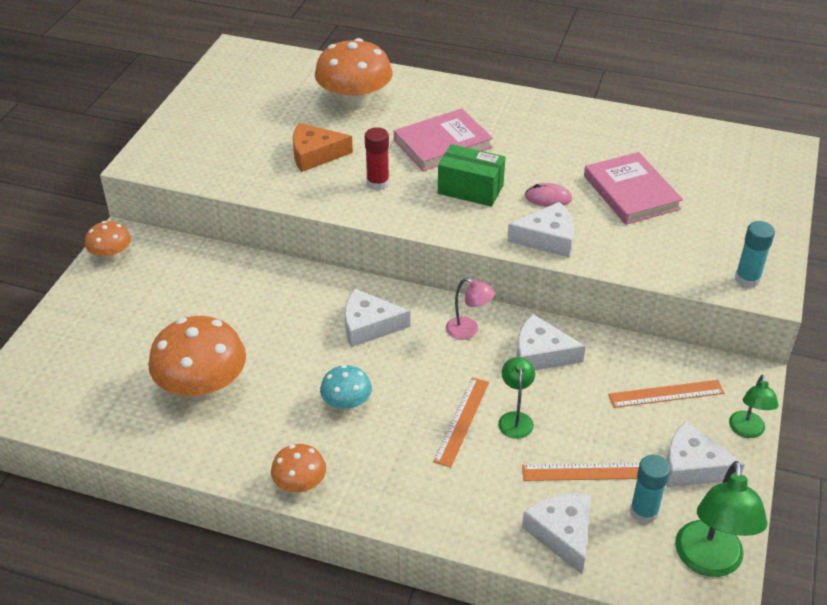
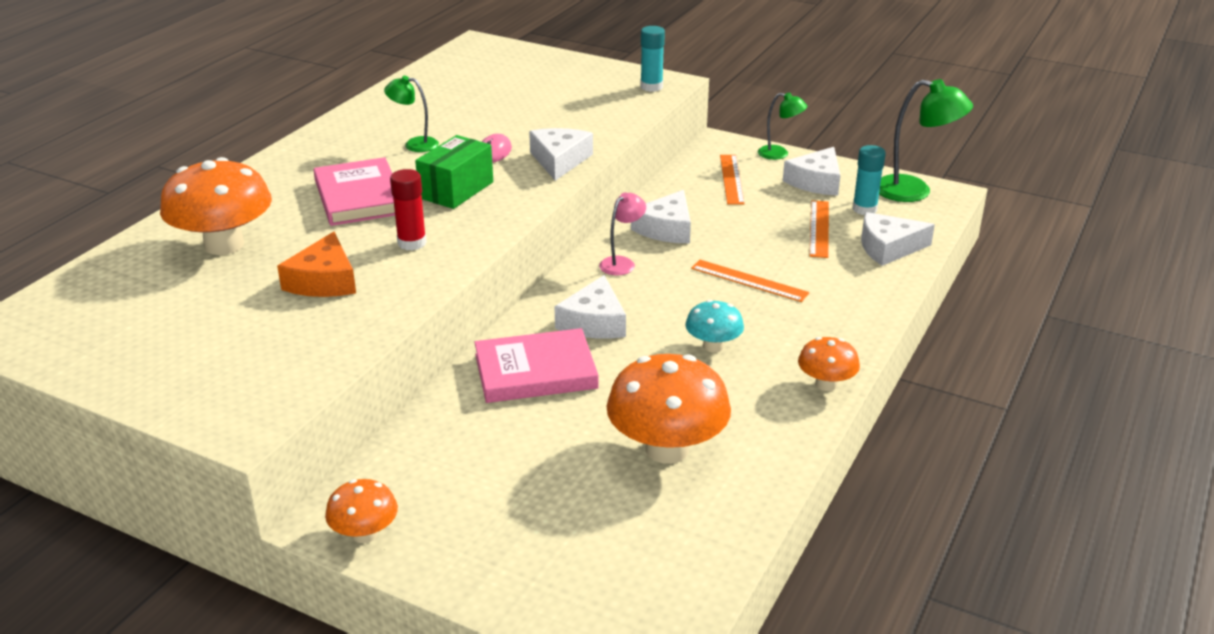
camera: 80 degrees left, 10 degrees down
green lamp [498,357,535,439] -> green lamp moved to [384,76,439,152]
pink book [584,152,683,225] -> pink book moved to [474,328,599,403]

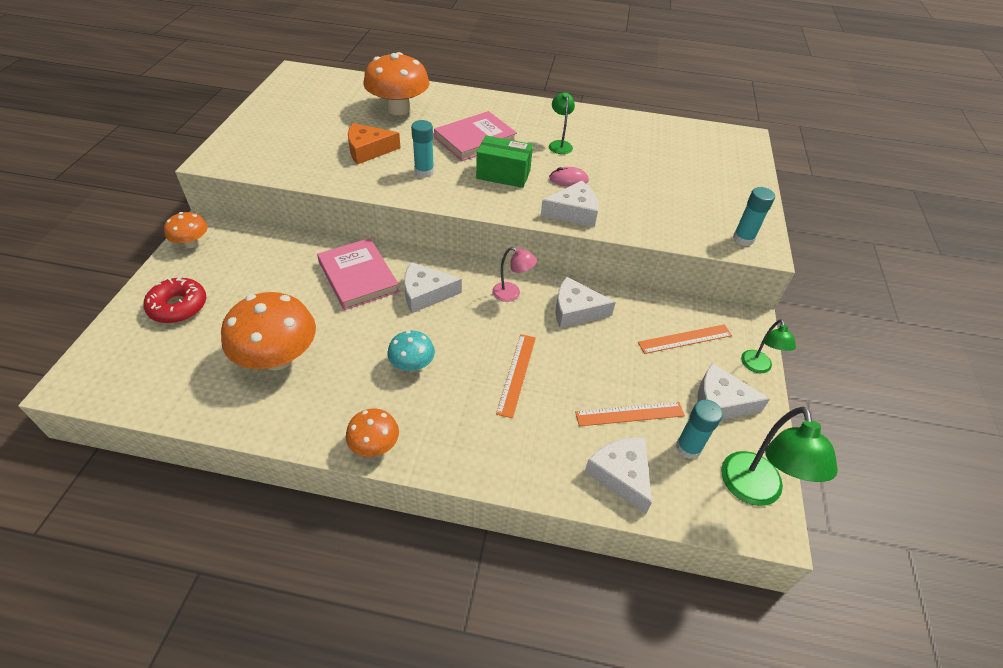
camera: 70 degrees right, 15 degrees up
red glue stick [390,169,427,250] -> turquoise glue stick [411,120,434,177]
none -> red donut [144,277,206,323]

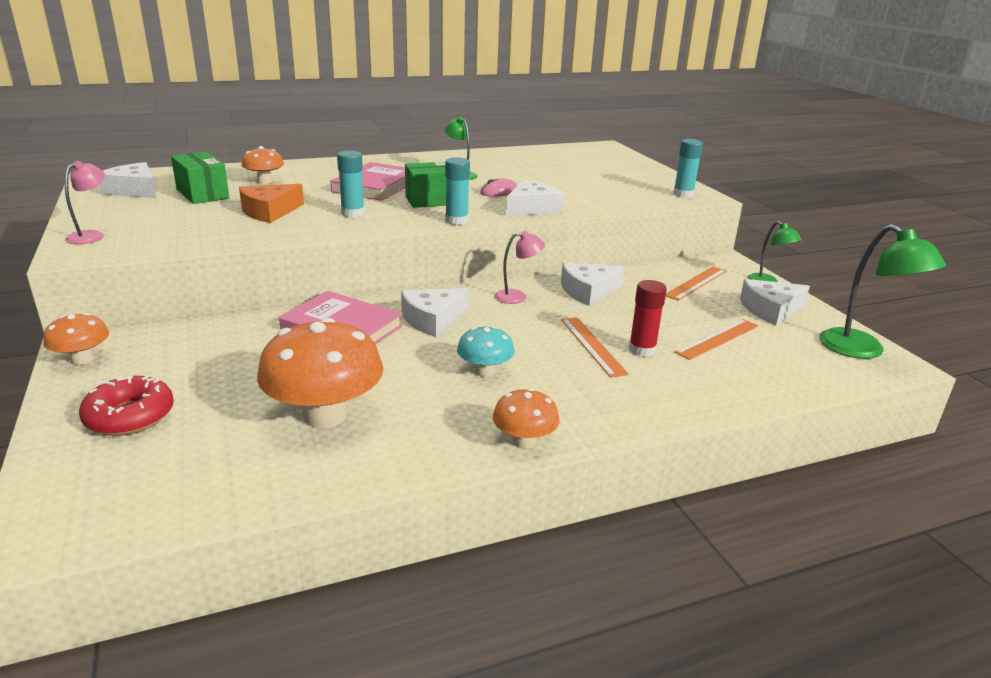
camera: 30 degrees left, 20 degrees down
orange mushroom [363,52,429,115] -> orange mushroom [241,146,284,184], size x0.53
white cheese [585,438,652,514] -> white cheese moved to [98,162,156,198]
turquoise glue stick [676,400,723,459] -> turquoise glue stick moved to [445,157,470,225]
none -> pink lamp [65,161,105,244]
none -> green box [171,152,230,204]
none -> red glue stick [629,280,667,357]

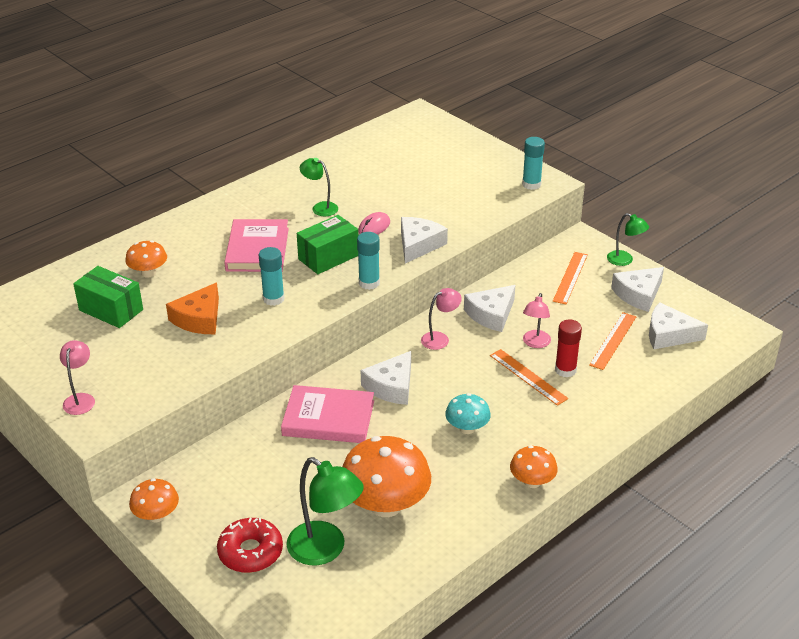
camera: 20 degrees left, 10 degrees up
white cheese [98,162,156,198] -> white cheese moved to [649,302,708,349]
green lamp [819,224,946,359] -> green lamp moved to [287,457,364,565]
none -> pink lamp [523,293,551,348]

